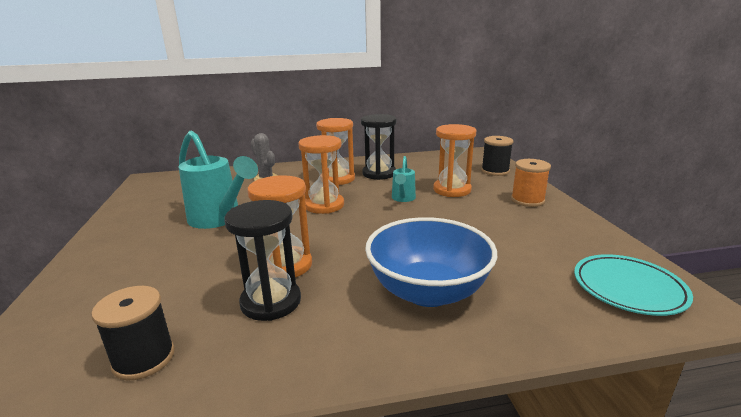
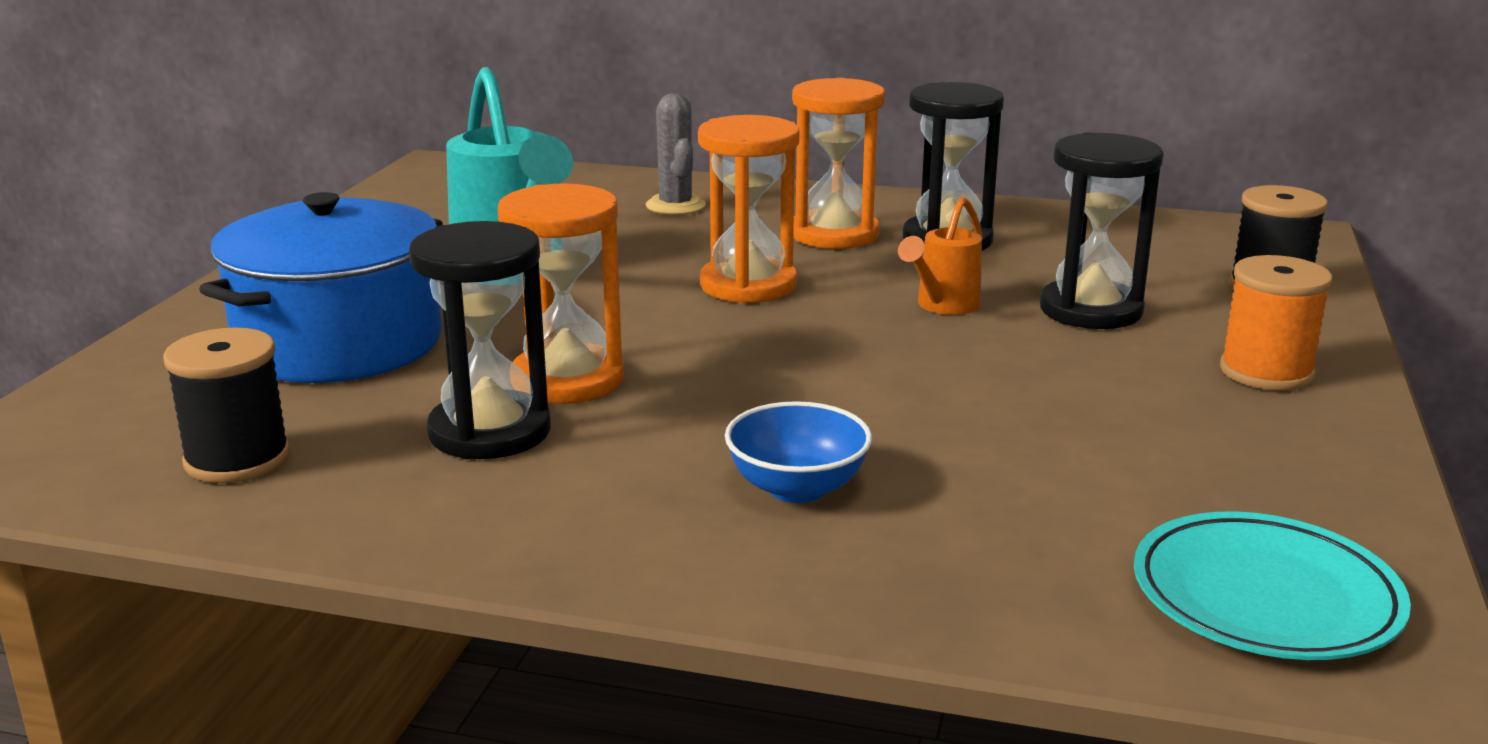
camera: 25 degrees right, 0 degrees up
blue bowl [365,217,497,307] -> blue bowl [725,401,872,503], size x0.52
turquoise watering can [392,156,416,202] -> orange watering can [898,197,982,315]
orange hourglass [433,124,477,197] -> black hourglass [1040,132,1164,329]
none -> blue pot [199,192,443,383]

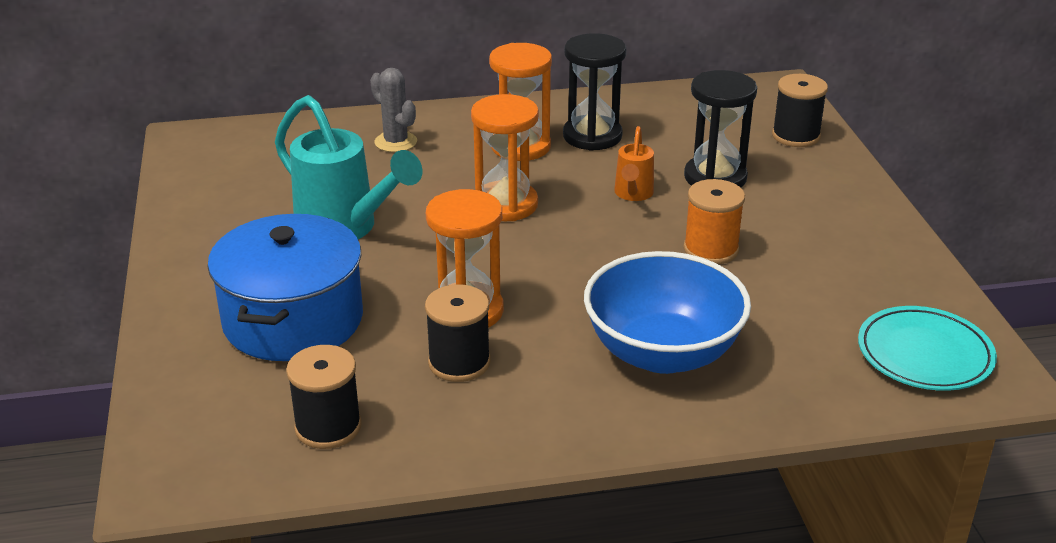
camera: 25 degrees left, 10 degrees up
black hourglass [409,221,551,459] -> black spool [425,285,490,382]
blue bowl [725,401,872,503] -> blue bowl [584,251,751,374], size x1.92
orange spool [1220,255,1333,391] -> orange spool moved to [683,179,745,264]

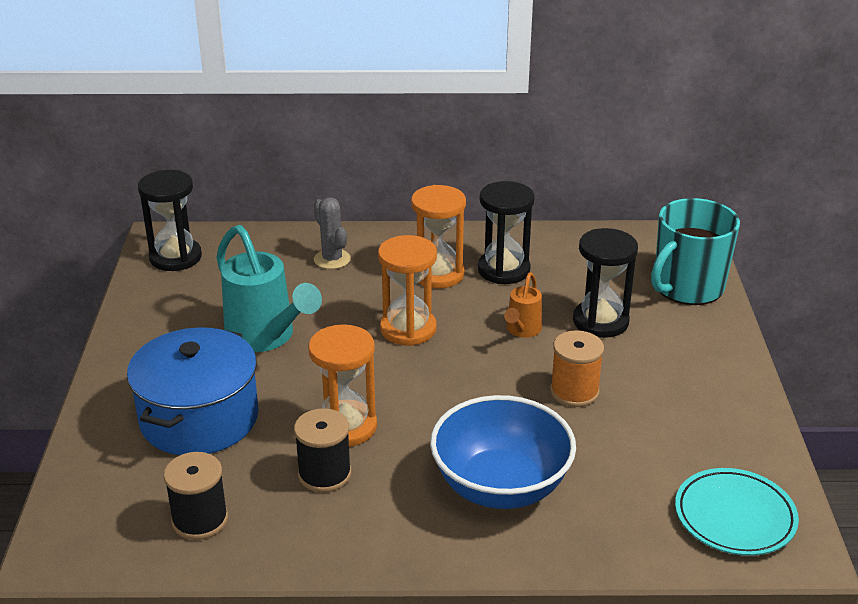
camera: 10 degrees right, 0 degrees up
black spool [772,74,828,147] -> turquoise mug [651,198,740,305]
none -> black hourglass [138,170,202,271]

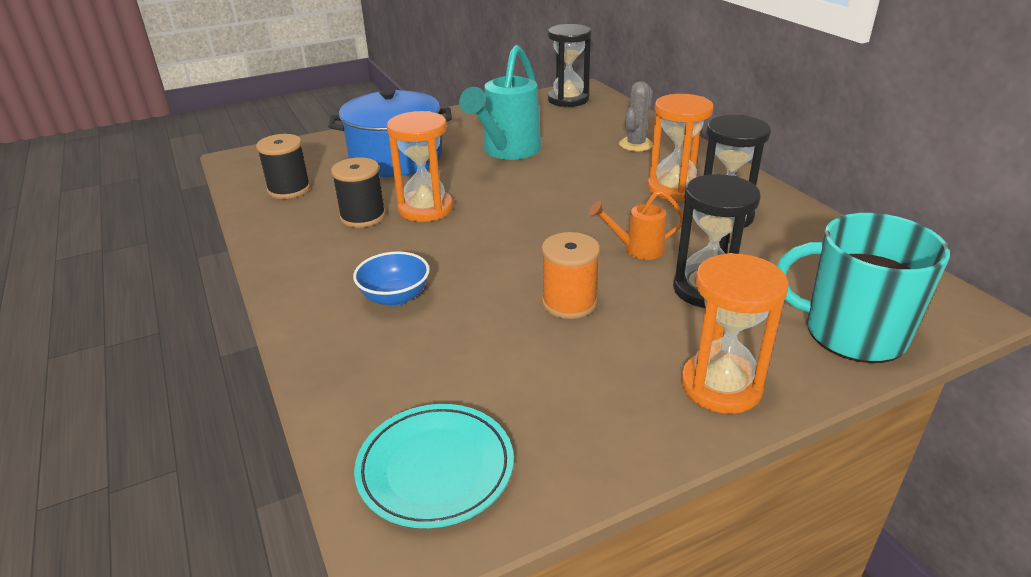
camera: 65 degrees right, 0 degrees up
orange hourglass [378,235,437,346] -> orange hourglass moved to [681,253,789,414]
blue bowl [430,395,576,509] -> blue bowl [353,252,430,306], size x0.52

